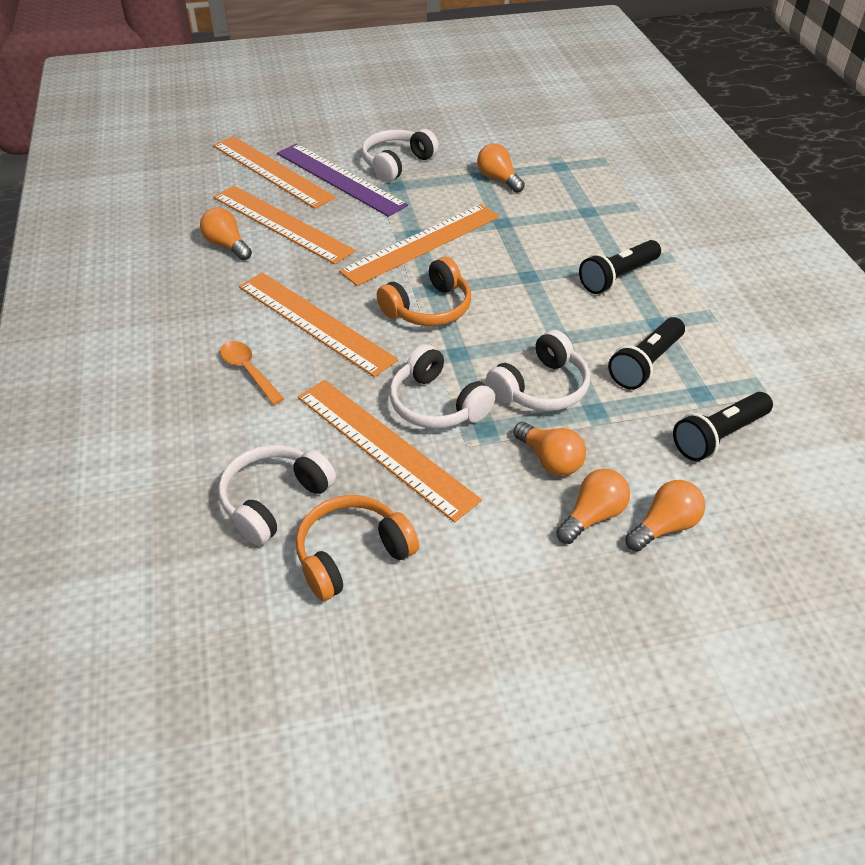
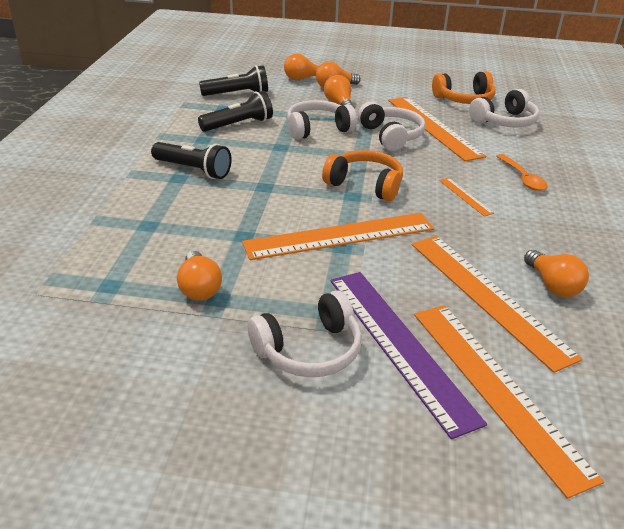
camera: 160 degrees left, 10 degrees down
orange ruler [239,272,398,377] -> orange ruler [439,178,494,216], size x0.43
orange headphones [377,257,471,326] -> orange headphones turned 45 degrees clockwise [322,150,403,201]
black flashlight [579,240,661,294] -> black flashlight turned 45 degrees clockwise [151,142,232,179]

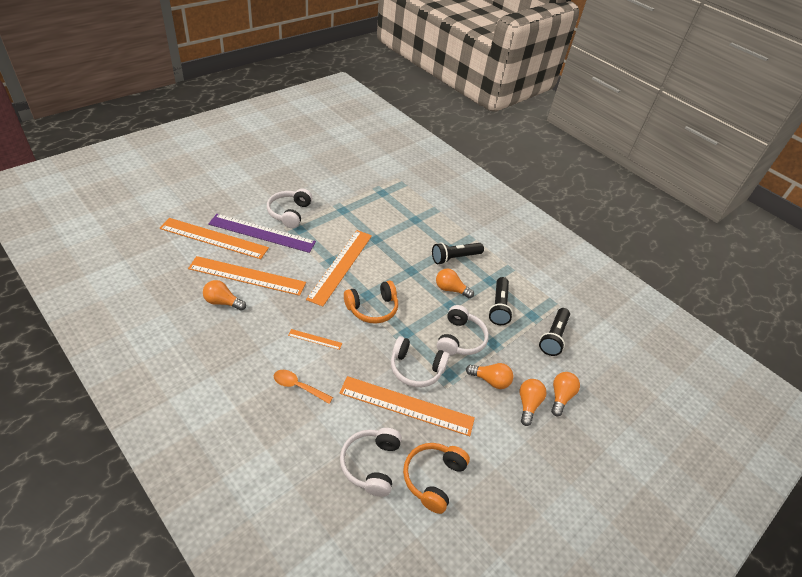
camera: 125 degrees right, 10 degrees up
orange light bulb [177,251,222,301] -> orange light bulb moved to [436,269,474,298]

